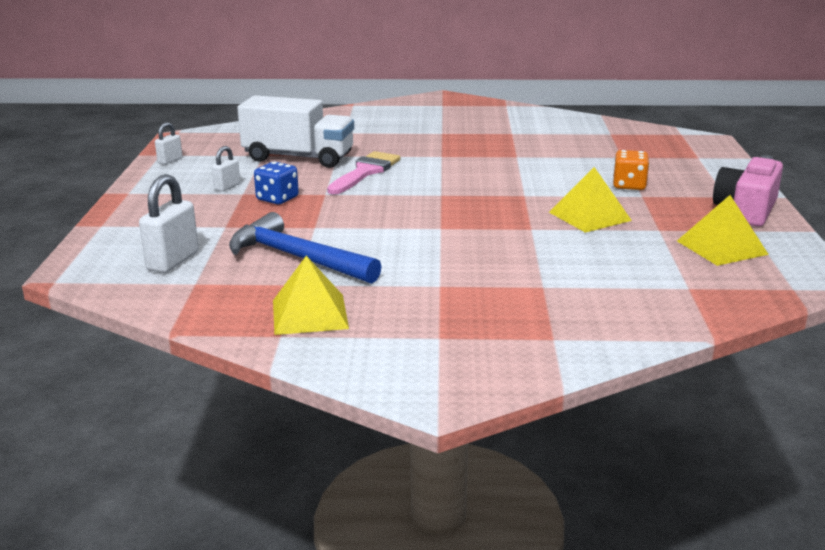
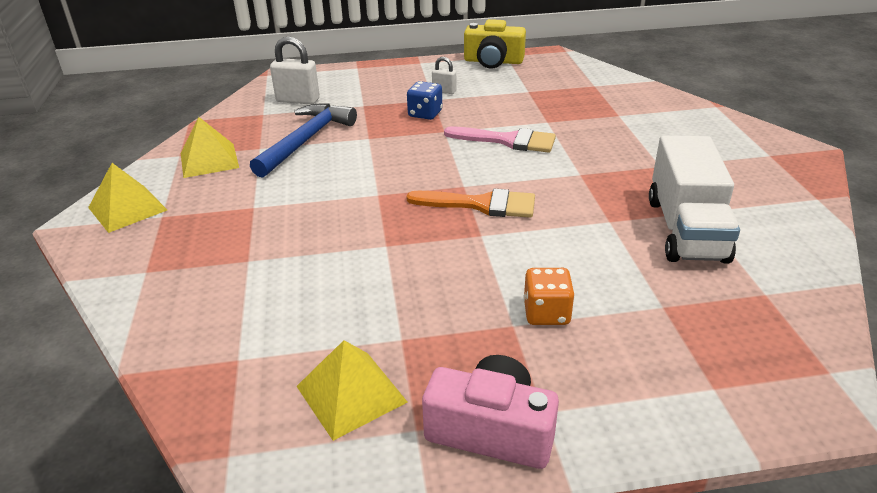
camera: 80 degrees right, 10 degrees up
white padlock [155,122,183,165] -> yellow camera [464,19,526,69]
white truck [237,95,354,168] -> white truck moved to [649,135,740,264]
yellow pyramid [549,167,632,233] -> yellow pyramid moved to [88,163,167,233]
none -> orange brush [406,189,535,218]

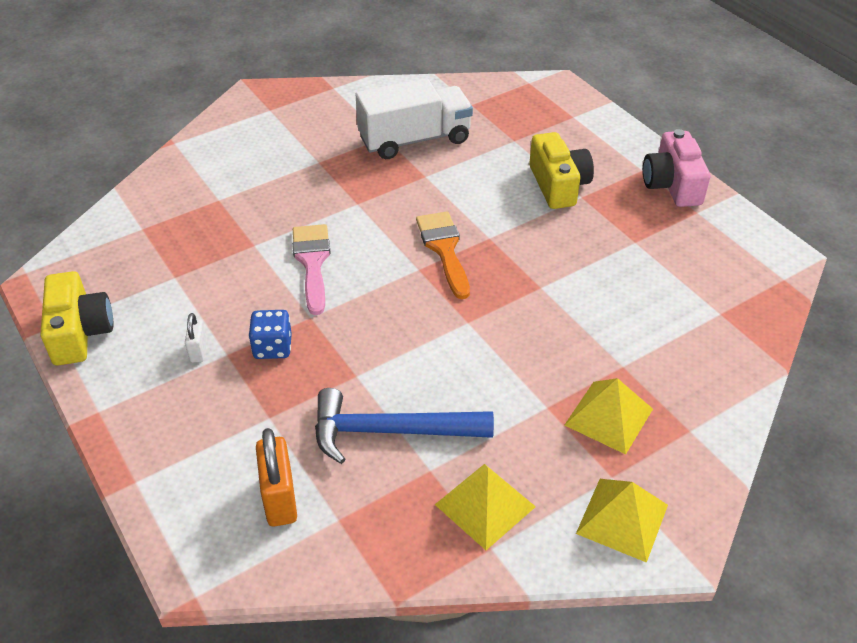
camera: 115 degrees left, 10 degrees up
white padlock [270,36,320,104] -> orange padlock [256,428,297,527]
yellow pyramid [296,340,408,441] -> yellow pyramid moved to [565,378,653,455]
orange dice [524,268,575,325] -> yellow camera [529,132,594,209]

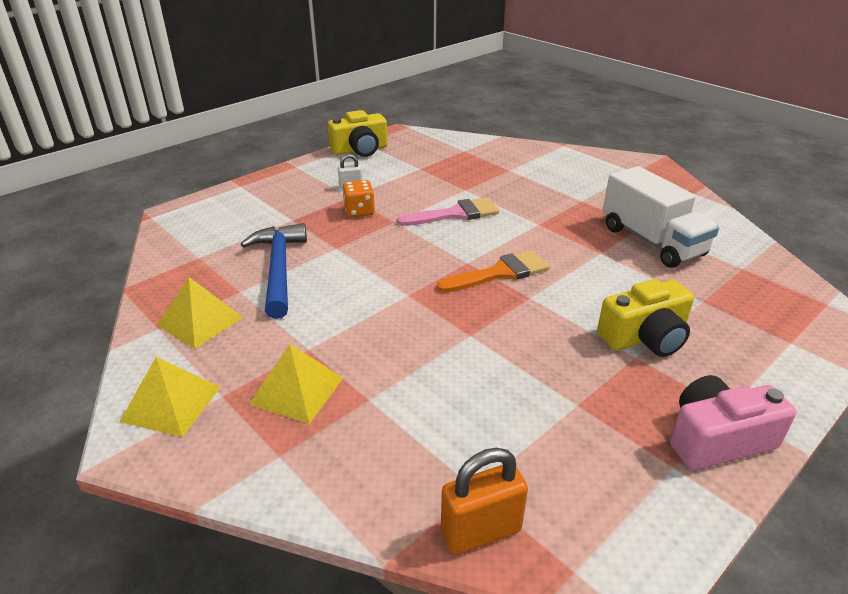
camera: 80 degrees right, 10 degrees down
blue dice [249,310,292,359] -> orange dice [342,180,375,217]
orange padlock [256,428,297,527] -> orange padlock moved to [441,448,528,555]

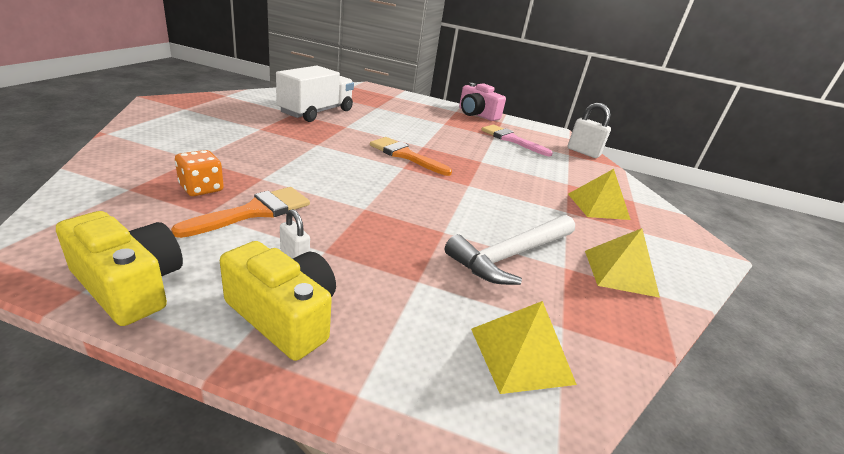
camera: 125 degrees left, 5 degrees down
yellow pyramid [120,357,221,437] -> yellow pyramid moved to [471,301,577,394]
blue hammer [241,223,307,319] -> white hammer [445,215,575,285]
orange dice [342,180,375,217] -> orange dice moved to [175,150,224,196]
pink brush [397,197,499,226] -> pink brush moved to [481,125,553,156]
orange padlock [441,448,528,555] -> white padlock [567,103,611,158]
yellow camera [597,279,694,357] -> yellow camera moved to [220,241,336,361]
none -> orange brush [171,187,310,238]

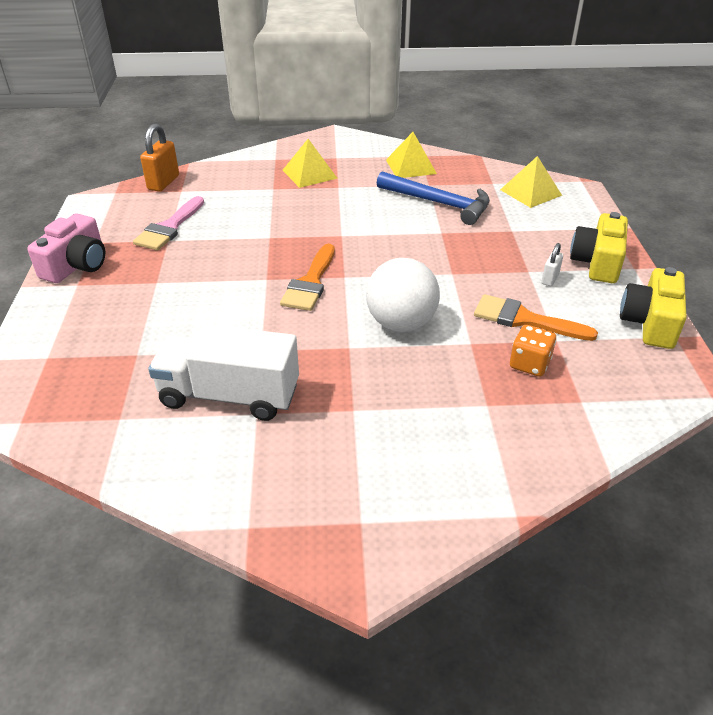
camera: 105 degrees left, 10 degrees up
white hammer [445,215,575,285] -> blue hammer [377,171,490,225]
white padlock [567,103,611,158] -> orange padlock [140,124,179,192]
none -> white ball [366,258,440,332]

